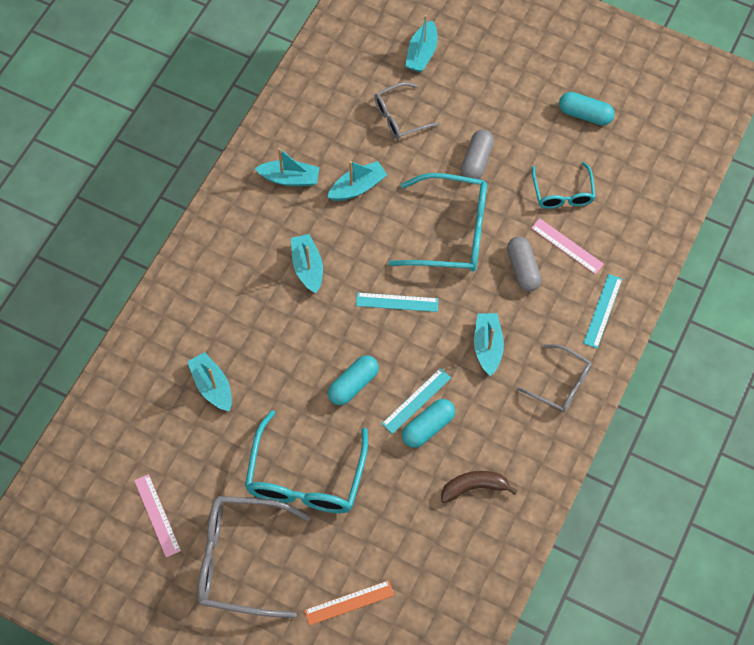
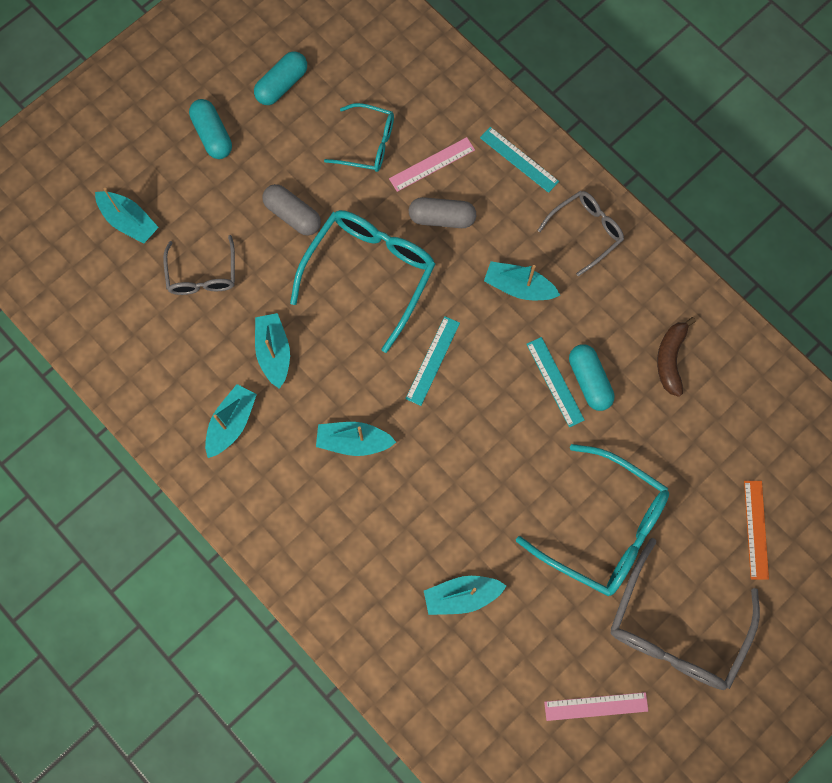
camera: 70 degrees left, 10 degrees up
turquoise capsule [328,355,379,405] -> turquoise capsule moved to [189,99,232,159]

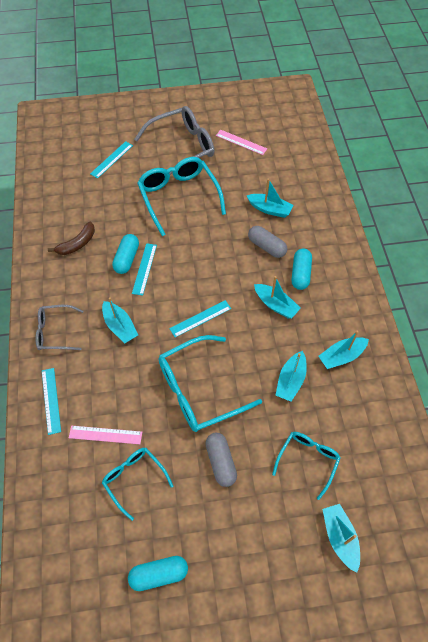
camera: 145 degrees left, 15 degrees down
grey glasses [163,235,235,295] -> turquoise glasses [272,432,341,500]
turquoise capsule [189,99,232,159] -> turquoise capsule moved to [292,249,312,290]
grey capsule [409,197,476,228] -> grey capsule moved to [248,226,287,258]
orange ruler [744,481,769,580] -> turquoise ruler [90,141,133,178]

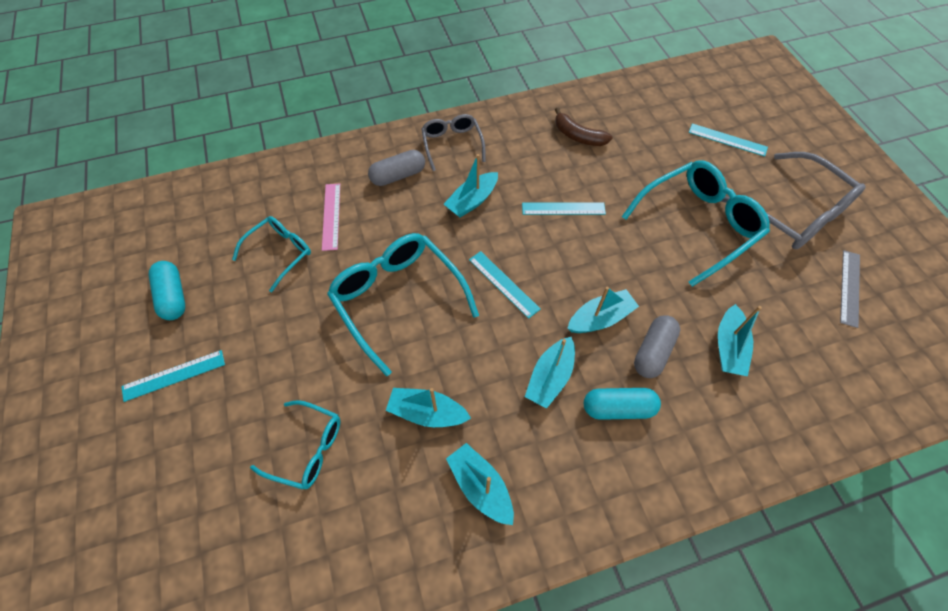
camera: 80 degrees right, 0 degrees up
turquoise ruler [42,368,61,435] -> turquoise ruler moved to [121,350,225,402]
turquoise capsule [112,234,139,274] -> none
grey capsule [205,433,237,487] -> grey capsule moved to [368,150,425,186]
pink ruler [216,130,267,155] -> grey ruler [840,250,860,328]
turquoise boat [322,504,360,573] -> turquoise boat moved to [567,287,639,333]

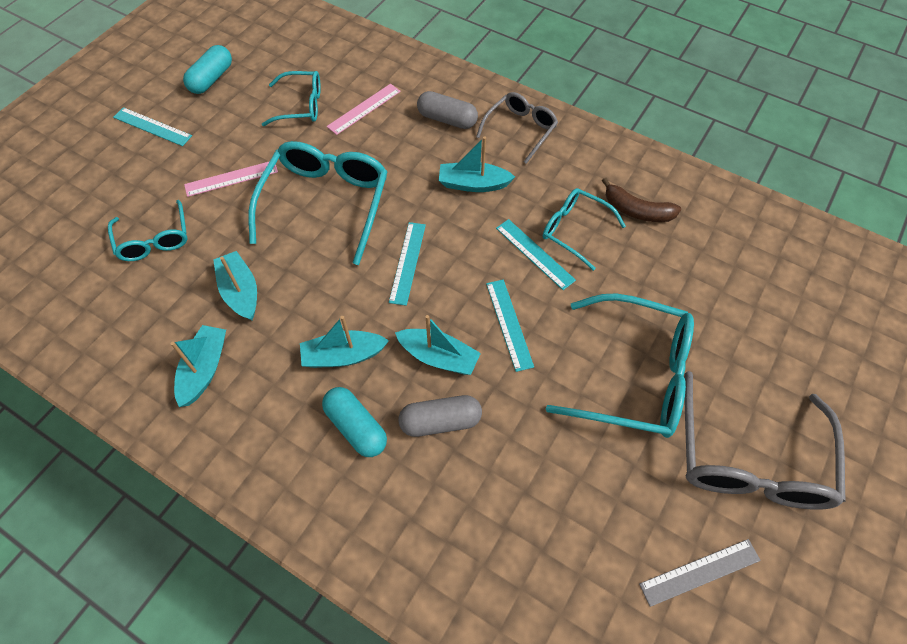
camera: 50 degrees right, 0 degrees up
brown banana [555,108,613,146] -> brown banana turned 60 degrees counterclockwise [602,178,681,222]
turquoise ruler [689,123,768,157] -> turquoise ruler moved to [486,280,534,372]
turquoise boat [718,304,762,376] -> none
none -> pink ruler [184,161,278,197]
none -> turquoise glasses [543,188,626,271]

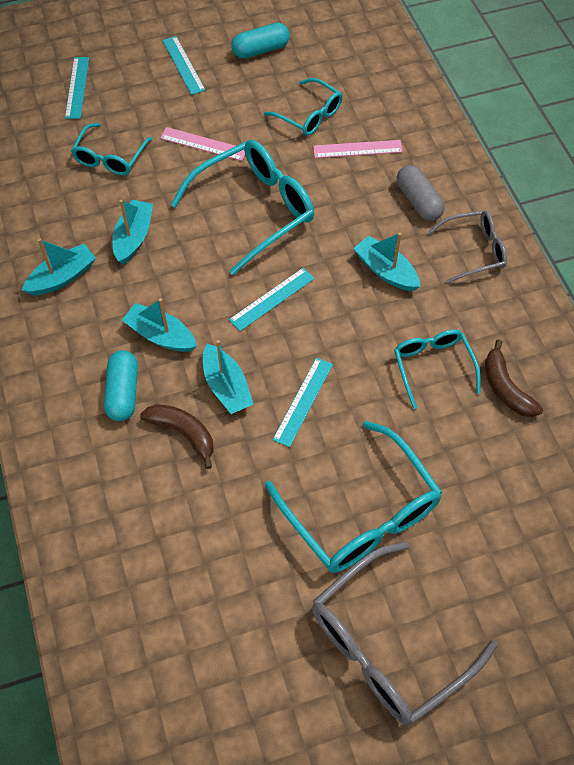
camera: 40 degrees right, 0 degrees up
grey capsule [399,395,482,437] -> brown banana [140,404,214,469]
turquoise ruler [496,219,576,290] -> turquoise ruler moved to [65,57,89,119]
grey ruler [639,539,761,607] -> none

